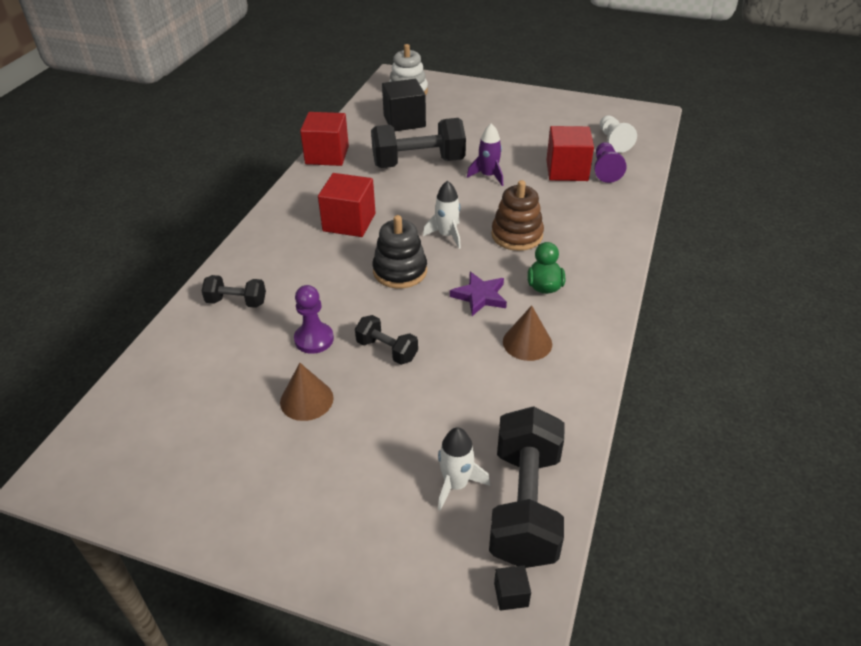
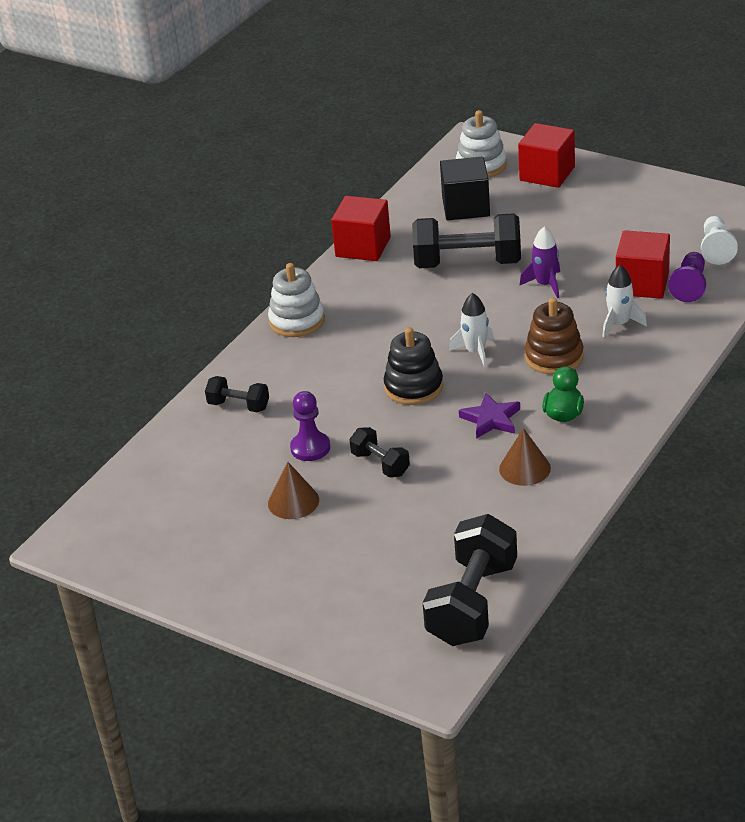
camera: 15 degrees right, 5 degrees down
red cube [318,173,376,237] -> red cube moved to [518,123,575,188]
white rocket [438,427,490,511] -> white rocket moved to [602,265,647,337]
black cube [494,565,531,611] -> none
none -> white stacking toy [268,263,325,337]

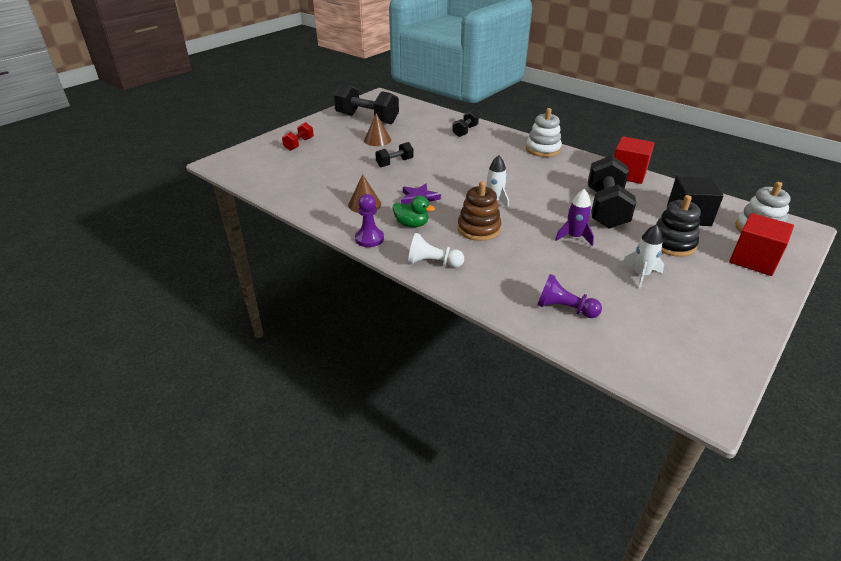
camera: 95 degrees right, 0 degrees up
purple pawn [290,391,330,461] -> purple pawn moved to [355,194,384,247]
black stacking toy [384,327,443,405] -> black stacking toy moved to [656,195,701,257]
black dumbbell [423,514,517,646] -> black dumbbell moved to [334,83,399,124]
white rocket [602,265,647,337] -> white rocket moved to [622,224,664,288]
red cube [616,230,670,299] -> none
white pawn [701,216,738,265] -> white pawn moved to [408,233,464,267]
none -> red dumbbell [282,122,314,151]

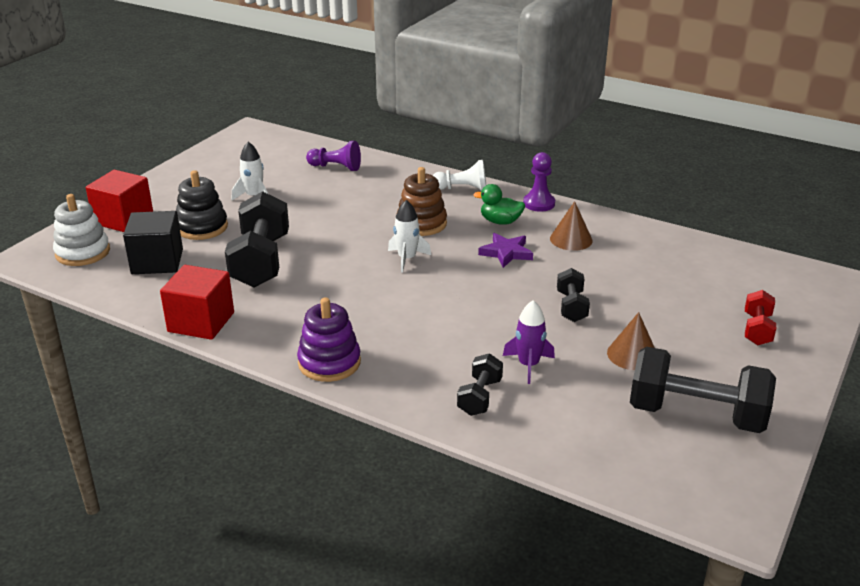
camera: 170 degrees right, 5 degrees down
black dumbbell [375,142,414,167] -> black dumbbell turned 45 degrees counterclockwise [557,268,590,322]
white stacking toy [526,108,562,157] -> purple stacking toy [297,297,361,382]
purple rocket [555,189,594,246] -> purple rocket moved to [503,300,555,384]

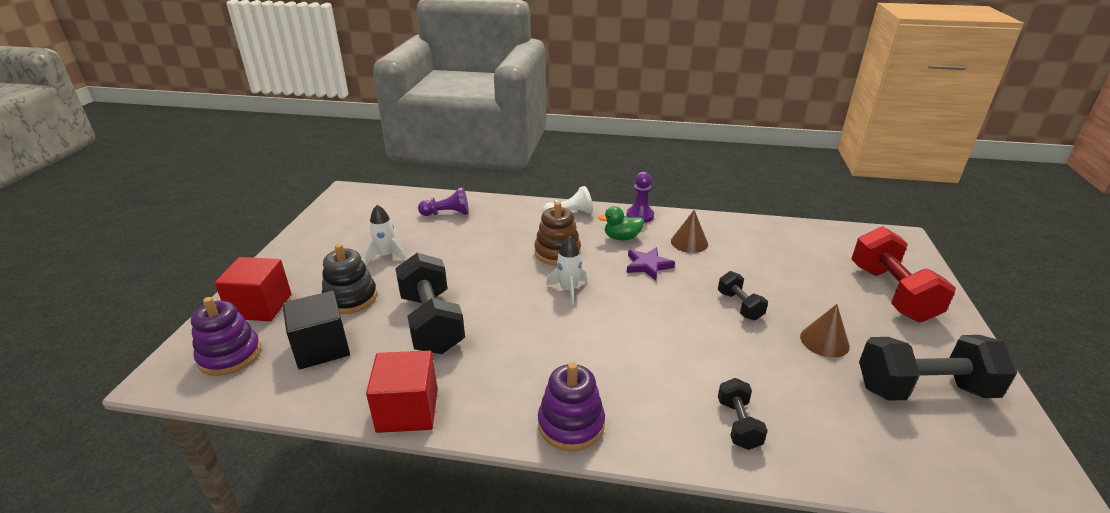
camera: 20 degrees left, 0 degrees up
white stacking toy [53,194,110,266] -> purple stacking toy [191,297,261,376]
purple rocket [503,300,555,384] -> none
red dumbbell [745,290,776,345] -> red dumbbell [851,226,956,322], size x1.95

